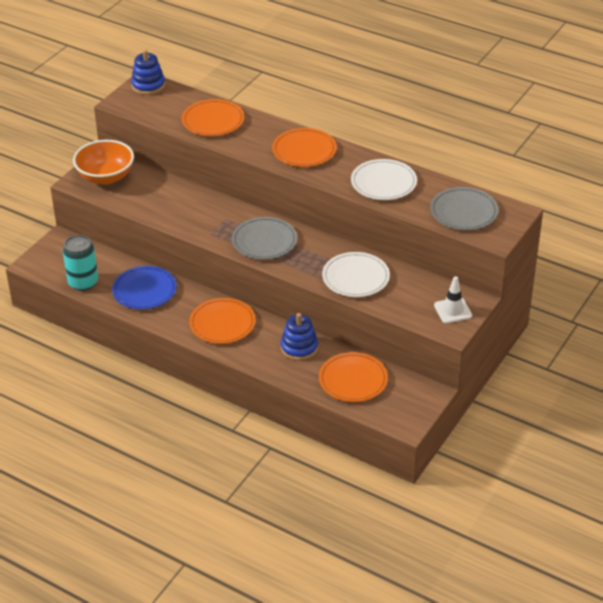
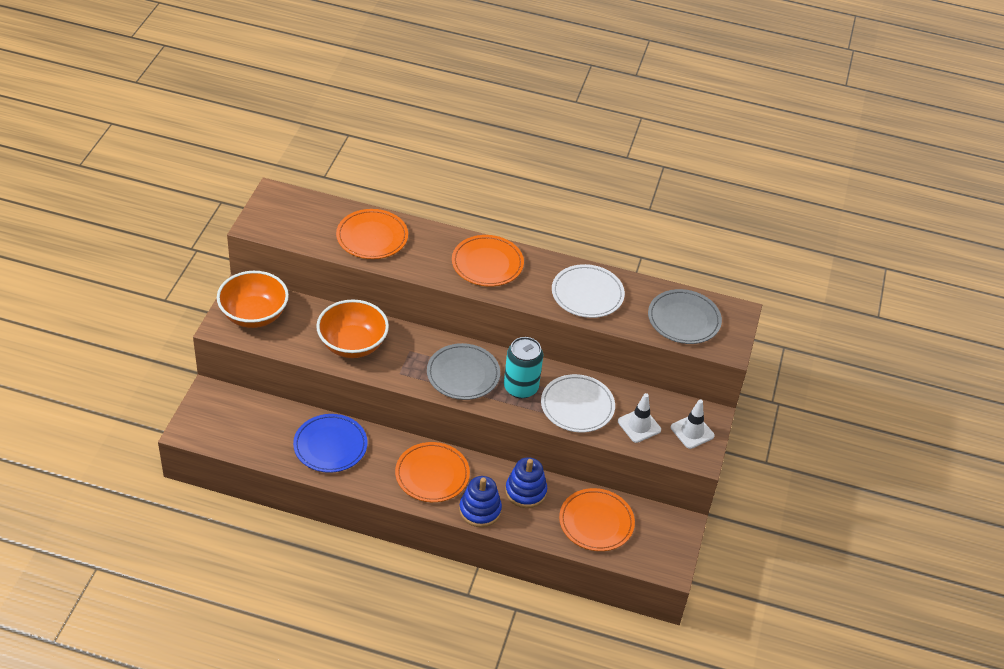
camera: 20 degrees left, 5 degrees up
turquoise can [63,235,98,291] -> turquoise can moved to [504,337,543,399]
blue stacking toy [131,50,165,95] -> blue stacking toy moved to [459,476,502,527]
none -> orange bowl [316,299,389,358]
none -> white traffic cone [618,393,661,443]

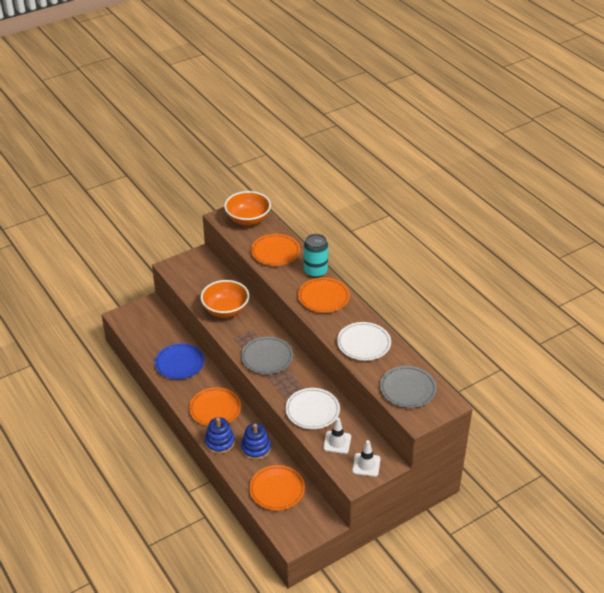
camera: 45 degrees right, 5 degrees down
orange bowl [217,271,289,328] -> orange bowl moved to [224,191,271,226]
turquoise can [504,337,543,399] -> turquoise can moved to [304,234,328,278]

